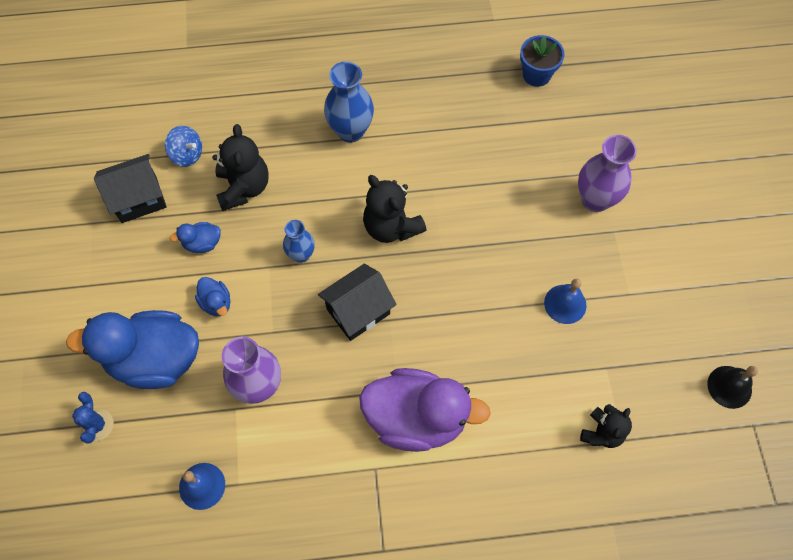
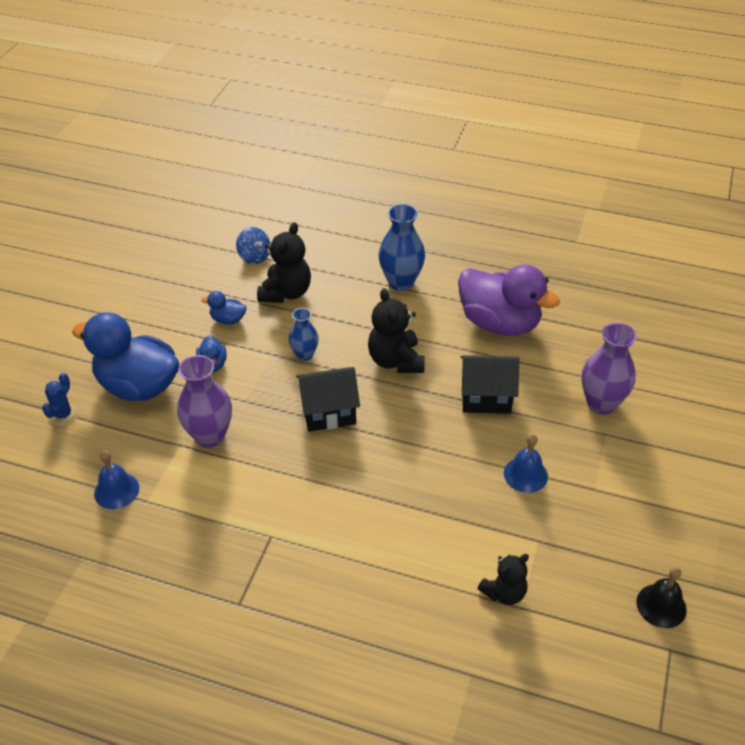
camera: 25 degrees right, 20 degrees down
black house [94,154,167,223] -> black house moved to [461,356,520,414]
purple duck [359,368,491,452] -> purple duck moved to [458,264,560,336]
blue flower pot [520,35,564,87] -> none

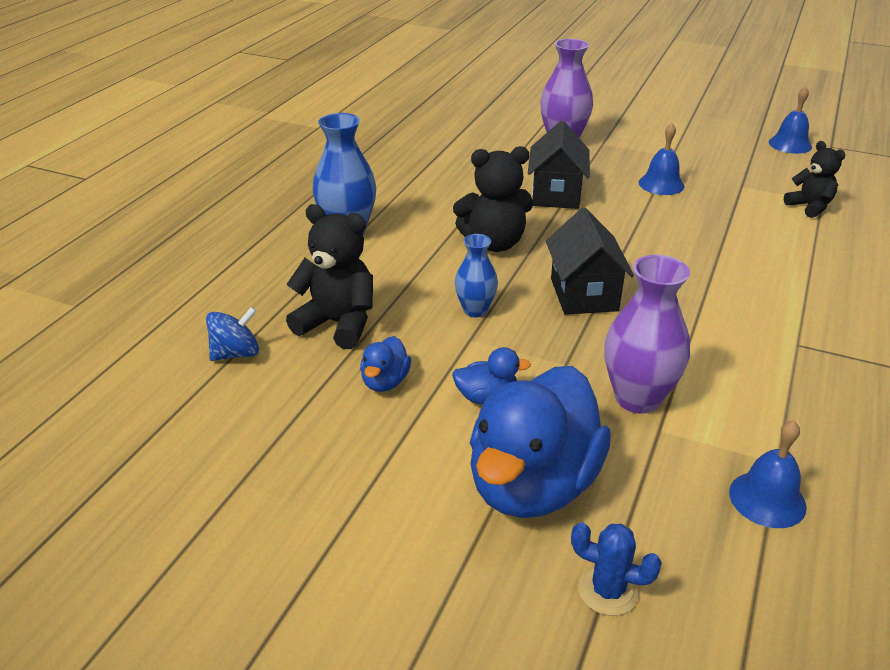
camera: 85 degrees left, 10 degrees down
purple duck [458,264,560,336] -> none
black bell [636,567,687,628] -> blue bell [769,86,812,154]

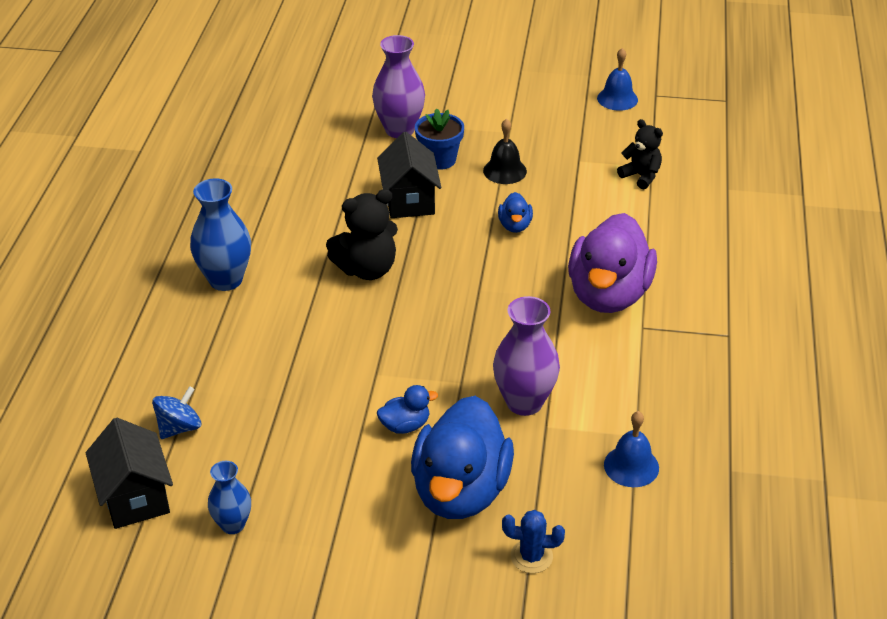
camera: 15 degrees left, 5 degrees up
black teddy bear [286,204,373,349] -> none
blue duck [360,336,411,392] -> blue duck moved to [498,192,533,233]
blue vase [455,234,498,317] -> blue vase moved to [208,461,251,534]
black house [546,208,634,315] -> black house moved to [86,418,173,529]
blue bell [639,123,685,195] -> black bell [483,119,527,184]
none -> blue flower pot [415,108,464,170]
none -> purple duck [568,213,657,313]

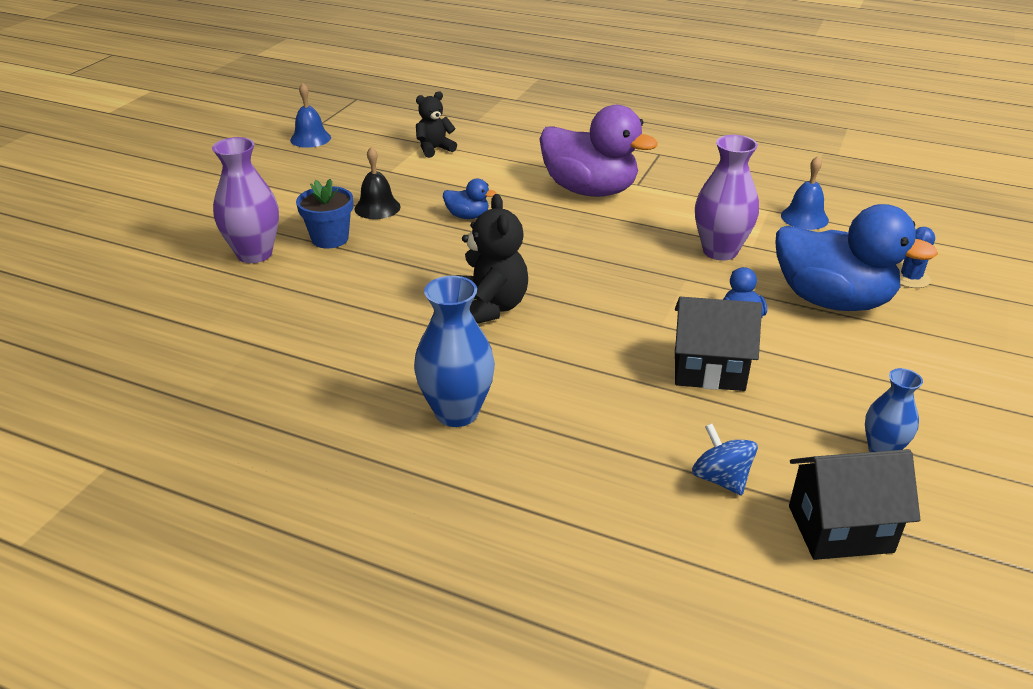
camera: 75 degrees left, 5 degrees down
black house [377,132,441,218] -> black house moved to [675,297,762,391]

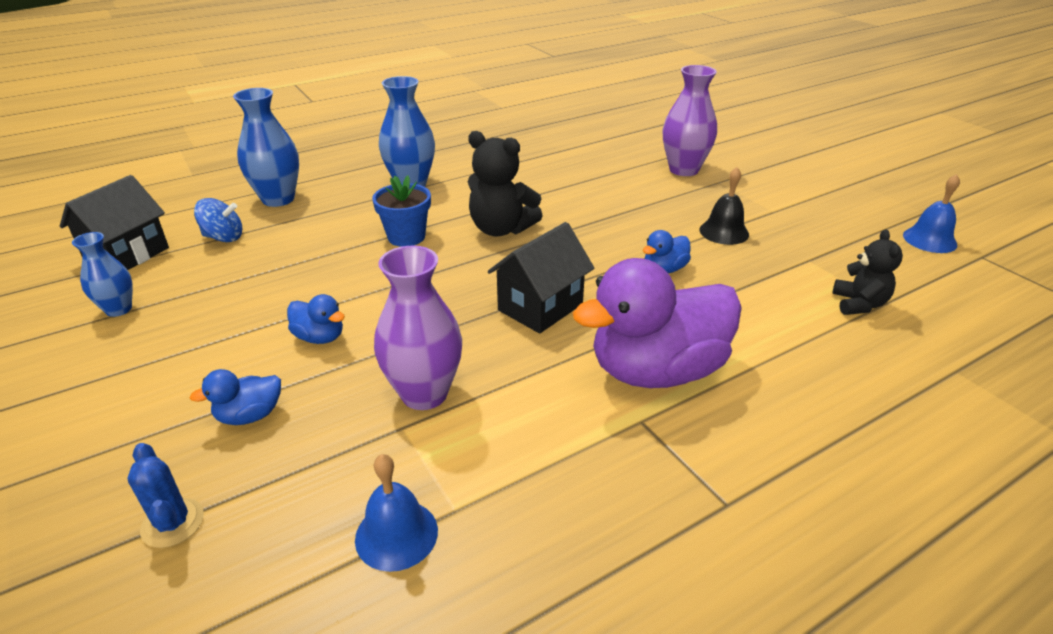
camera: 125 degrees right, 0 degrees up
blue flower pot [296,179,353,248] -> blue flower pot moved to [372,176,431,247]
black house [675,297,762,391] -> black house moved to [488,222,594,334]
blue duck [775,204,938,311] -> blue duck [190,369,281,425], size x0.43
none -> blue vase [233,88,299,207]

